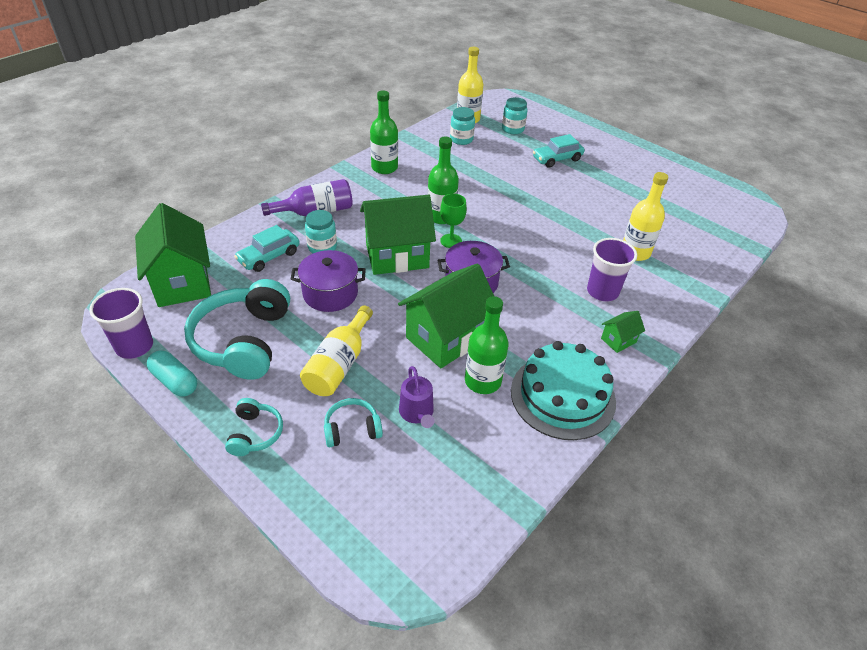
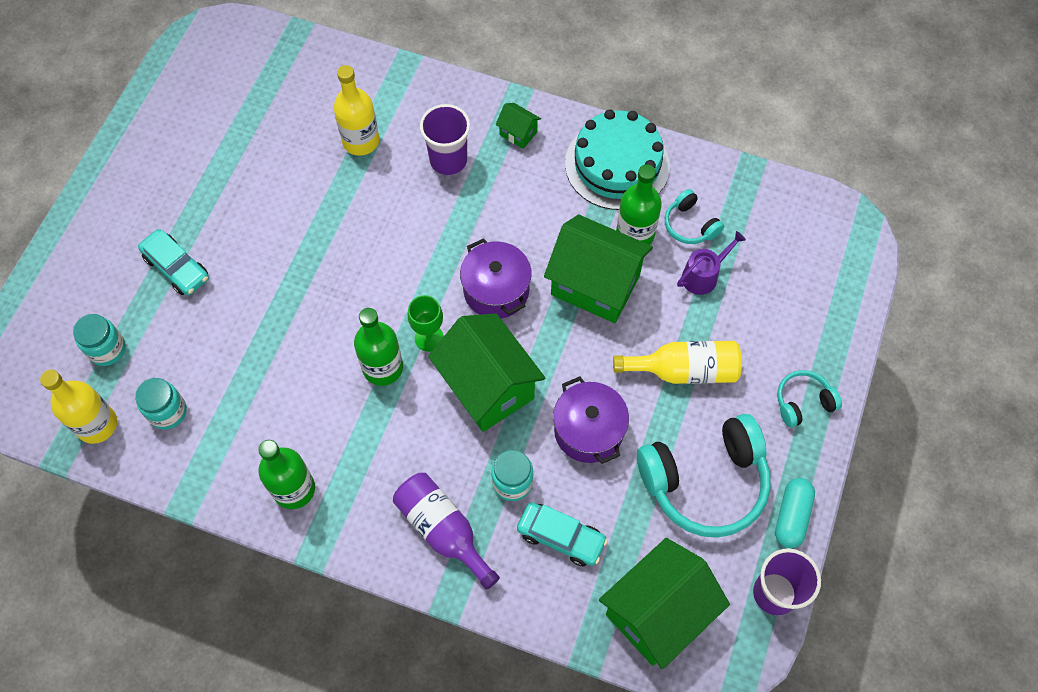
camera: 110 degrees left, 20 degrees up
turquoise headphones [324,398,383,447] -> turquoise headphones moved to [665,189,724,244]

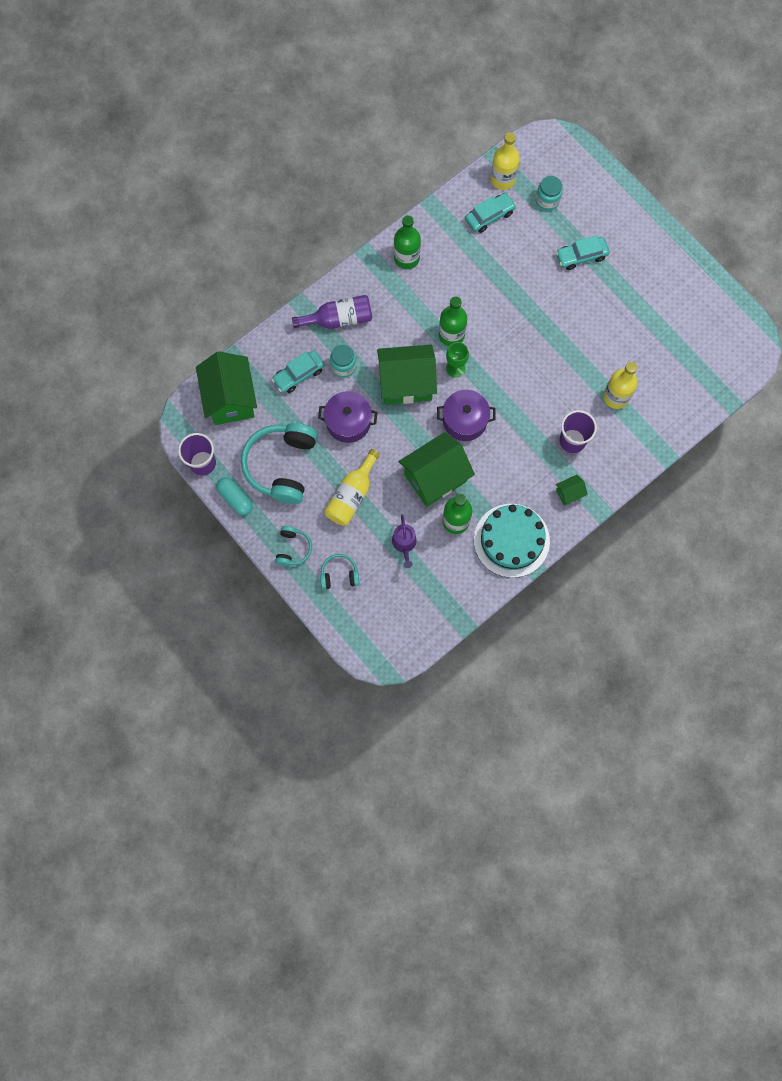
camera: 120 degrees right, 10 degrees up
turquoise jar [135,378,187,430] -> turquoise car [465,193,517,233]
turquoise headphones [665,189,724,244] -> turquoise headphones moved to [320,554,360,590]

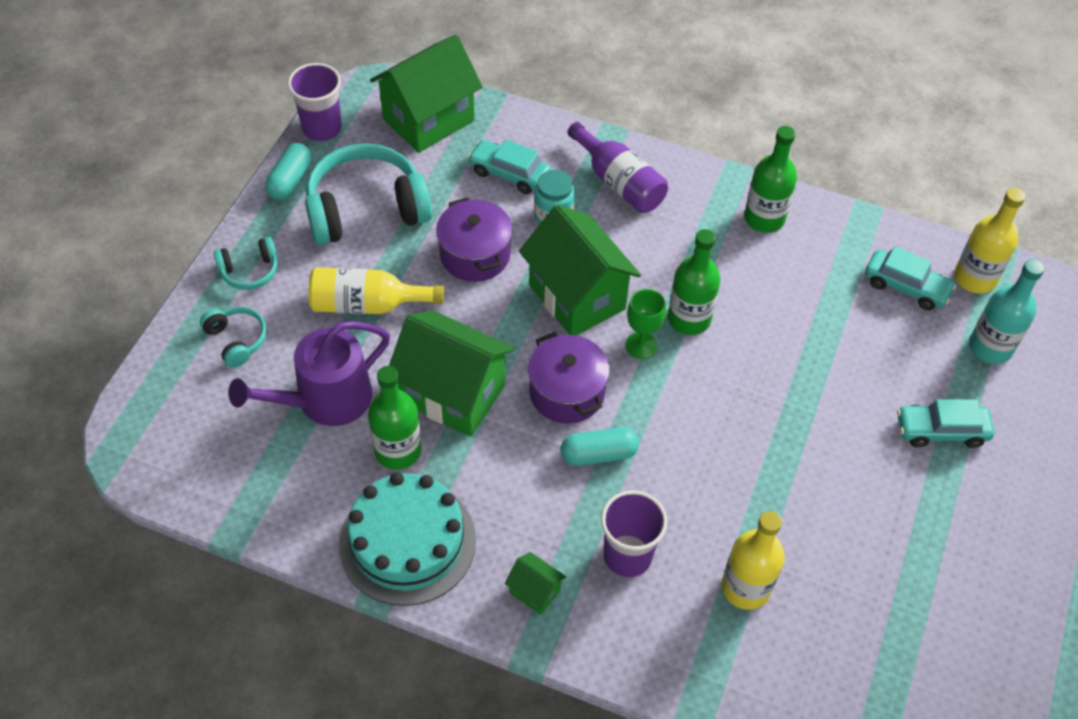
camera: 60 degrees right, 20 degrees down
purple watering can [392,514,416,568] -> purple watering can [228,321,390,426], size x1.78
turquoise jar [536,176,563,211] -> turquoise bottle [969,259,1045,364]
turquoise car [556,235,609,270] -> turquoise car turned 45 degrees counterclockwise [897,399,994,448]
none -> turquoise capsule [561,427,639,466]

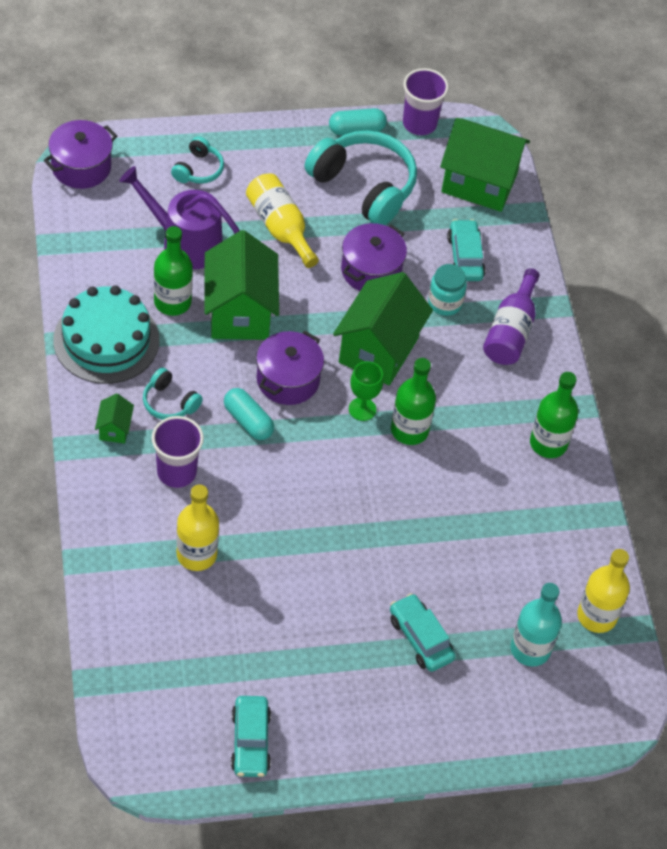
camera: 55 degrees right, 0 degrees up
turquoise headphones [213,237,278,290] -> turquoise headphones moved to [143,367,203,420]
turquoise car [865,246,956,310] -> turquoise car moved to [231,696,271,777]
none -> purple pot [44,120,117,189]

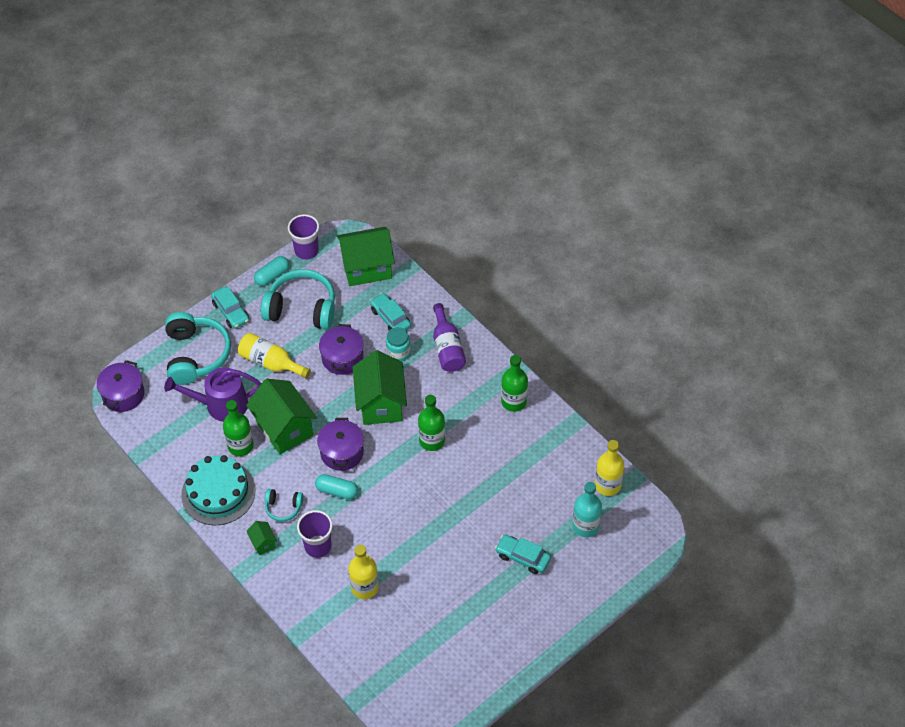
camera: 25 degrees left, 0 degrees up
turquoise headphones [171,137,224,184] -> turquoise headphones [165,312,231,385], size x2.05
turquoise car [231,696,271,777] -> turquoise car moved to [211,286,249,329]
green goblet [349,361,383,421] -> none

